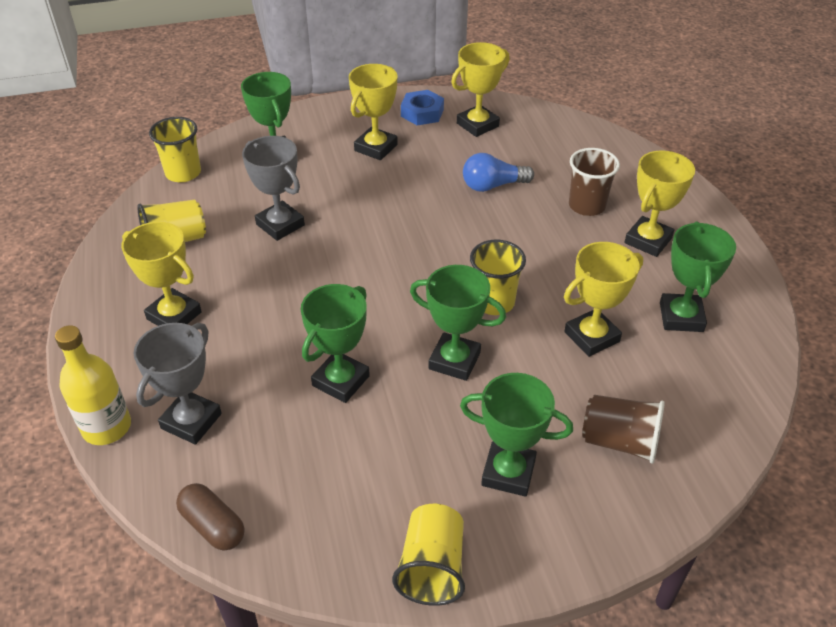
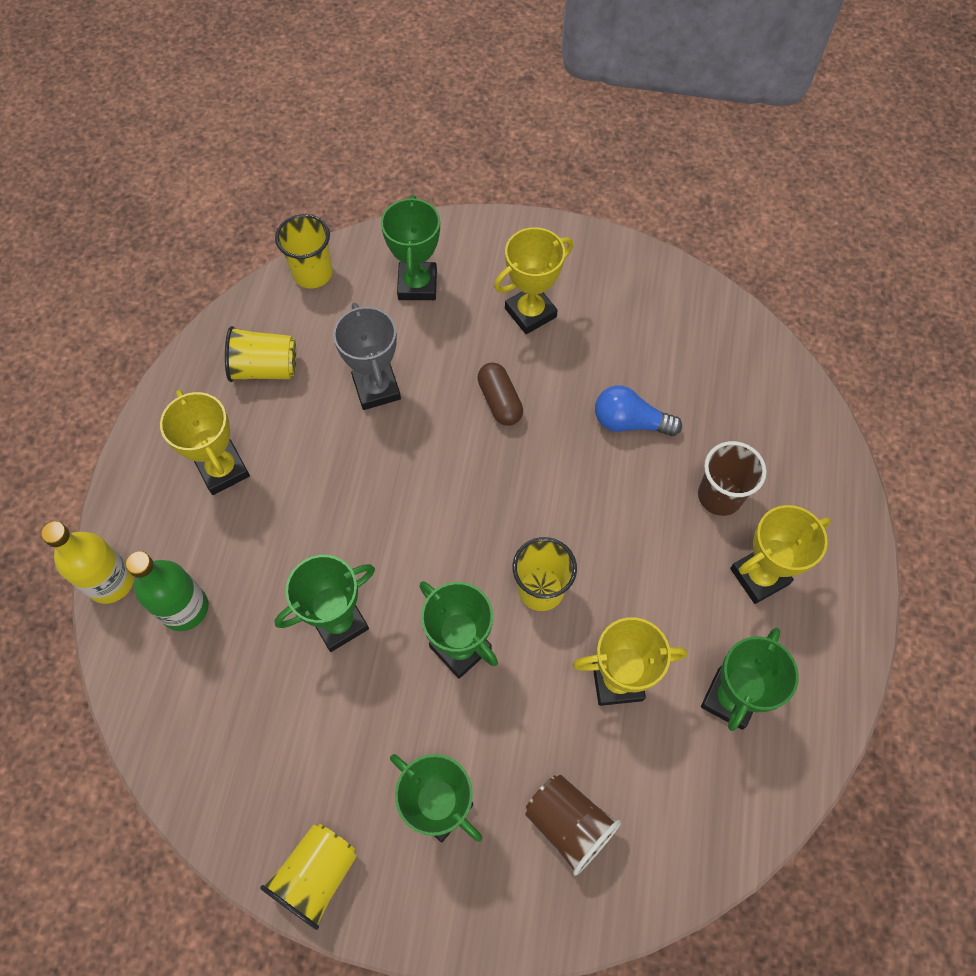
camera: 25 degrees right, 20 degrees up
grey trophy [134,323,222,445] -> green bottle [125,551,208,631]
brown capsule [176,483,244,551] -> brown capsule moved to [477,362,523,426]
blue nut [401,90,444,125] -> none
yellow trophy [451,42,510,137] -> none

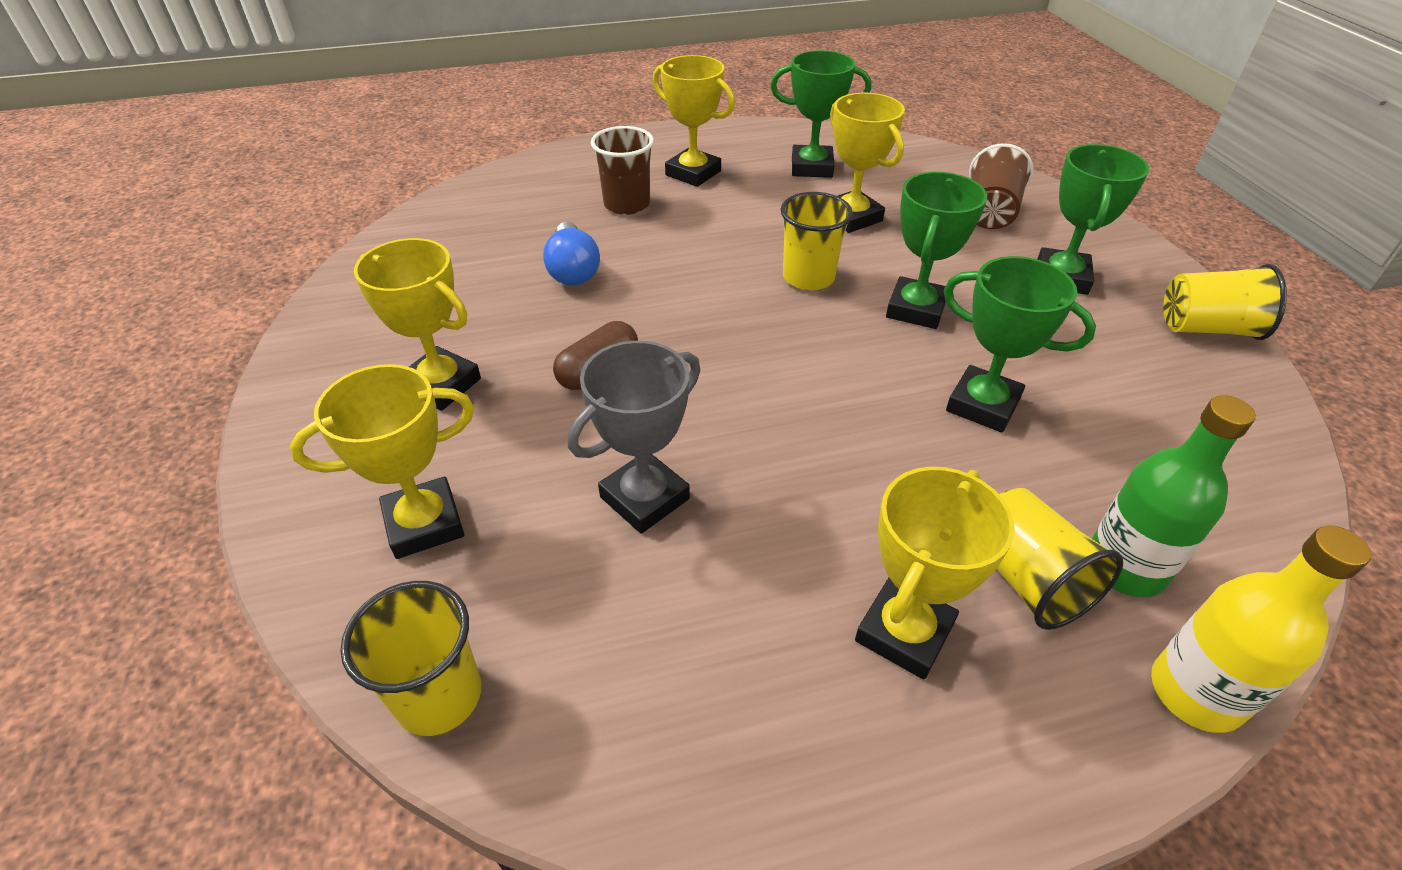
camera: 115 degrees left, 20 degrees down
yellow cup [225,326,296,382] -> yellow cup moved to [997,488,1123,630]
green trophy [381,195,440,300] -> yellow trophy [290,364,474,559]

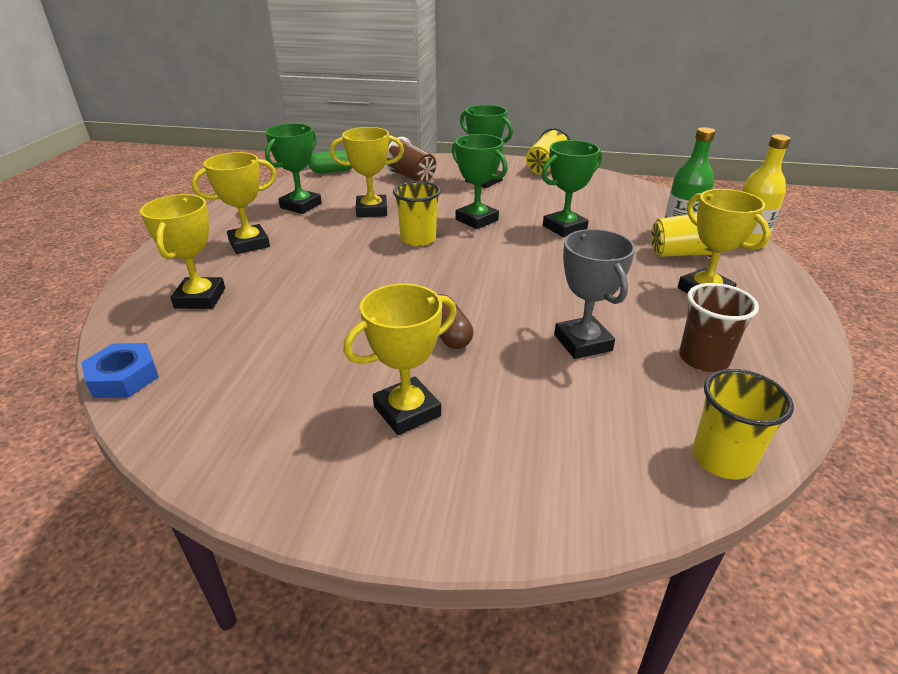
camera: 65 degrees left, 10 degrees down
yellow trophy [290,364,474,559] -> yellow trophy moved to [140,194,225,309]
blue light bulb [543,222,600,286] -> none
brown cup [591,126,654,215] -> brown cup moved to [679,283,759,372]
none -> blue nut [81,343,159,398]
none -> green capsule [309,150,352,173]

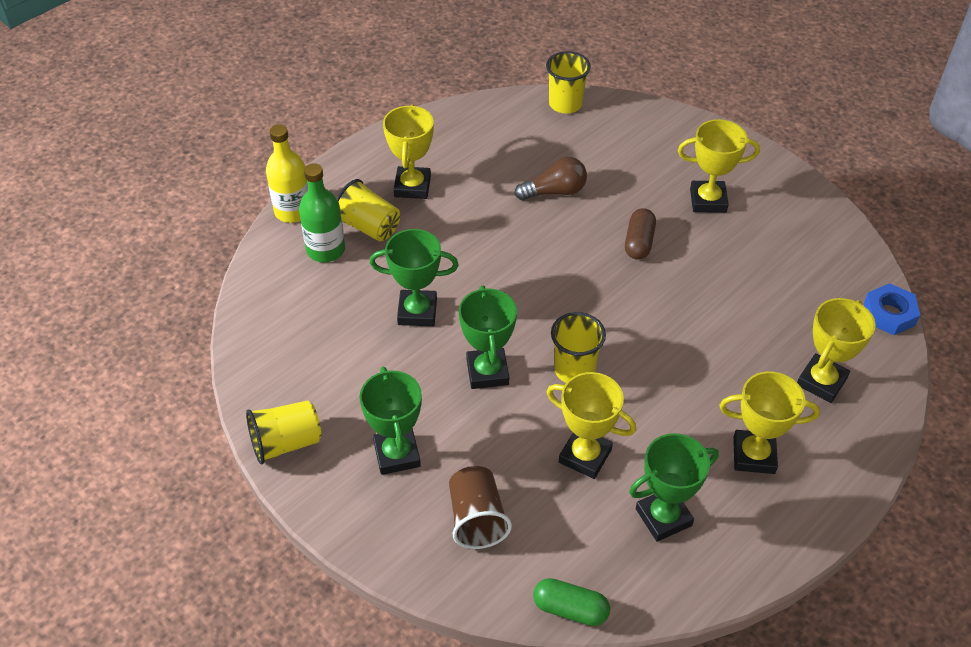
camera: 145 degrees left, 15 degrees up
grey trophy [554,229,635,359] -> brown light bulb [515,157,587,201]
brown cup [679,283,759,372] -> none

